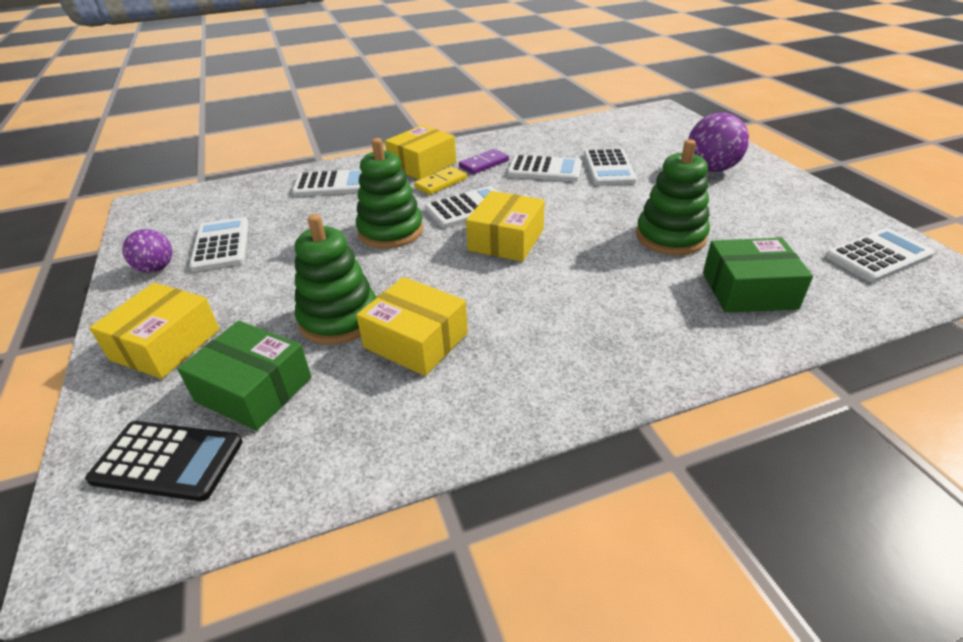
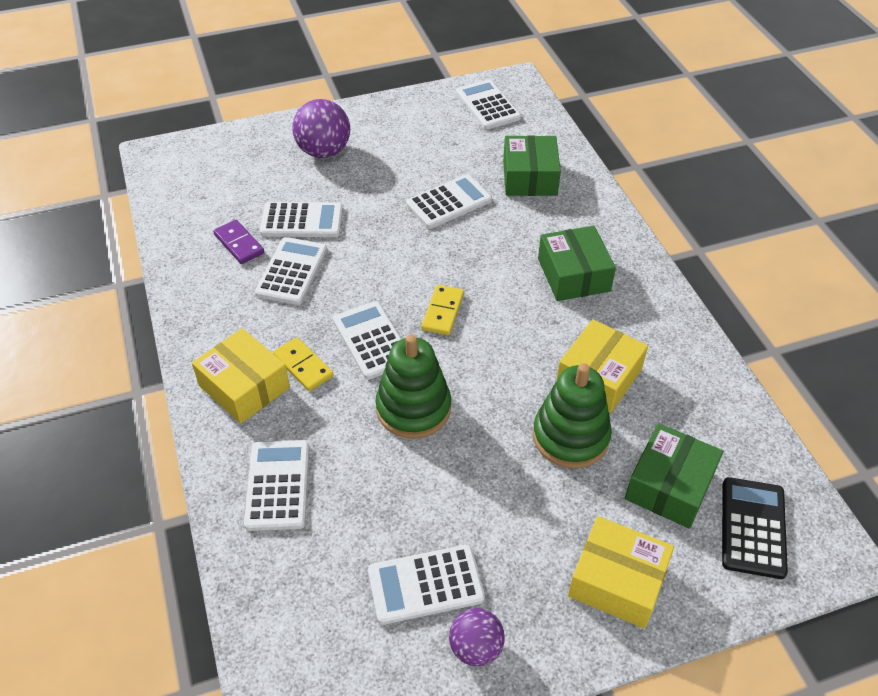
camera: 90 degrees left, 10 degrees up
purple domino [459,149,509,174] -> purple domino moved to [213,220,264,264]
yellow box [466,191,545,262] -> yellow domino [421,285,464,335]
green stacking toy [636,139,710,255] -> white calculator [406,174,492,229]
none -> green box [538,226,616,301]

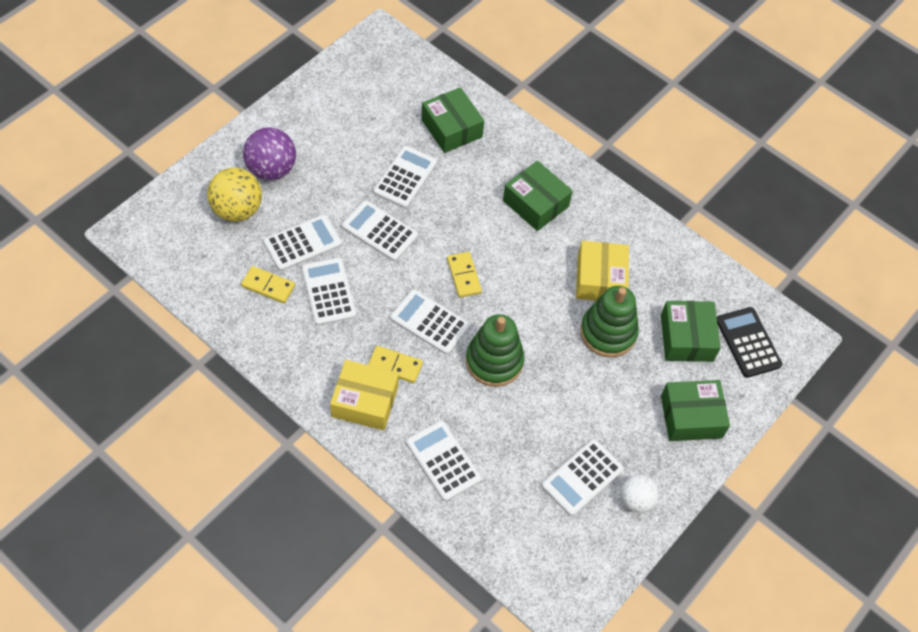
camera: 35 degrees left, 10 degrees up
purple domino [213,220,264,264] -> yellow domino [241,266,295,303]
purple ball [449,608,505,666] -> white ball [621,475,659,513]
white calculator [456,79,521,129] -> white calculator moved to [342,200,418,261]
yellow box [568,516,674,629] -> green box [661,380,730,441]
none -> yellow ball [207,168,262,222]

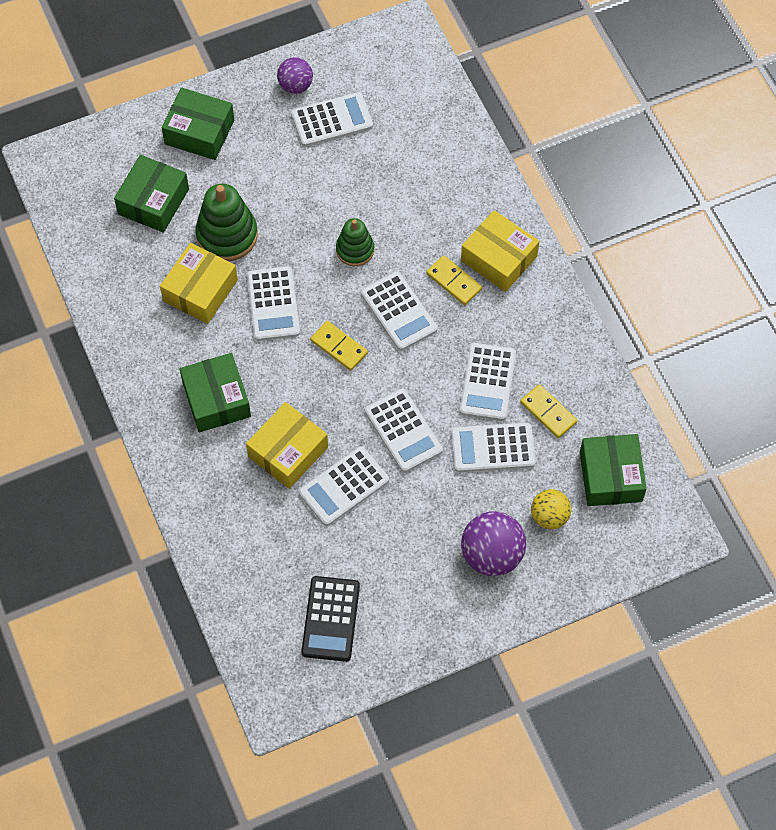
camera: 150 degrees left, 5 degrees up
yellow ball [207,168,262,222] -> yellow ball [531,489,571,529], size x0.63
white calculator [406,420,481,501] -> white calculator moved to [247,266,300,341]
green box [421,87,484,153] -> green box moved to [580,434,647,506]
yellow domino [447,252,482,298] -> yellow domino turned 60 degrees counterclockwise [310,321,368,371]
green stacking toy [466,314,525,387] -> green stacking toy [336,218,374,266], size x0.62
white ball [621,475,659,513] -> purple ball [277,57,313,94]
black calculator [717,307,782,378] -> black calculator moved to [301,576,360,662]
none -> yellow box [246,402,328,489]

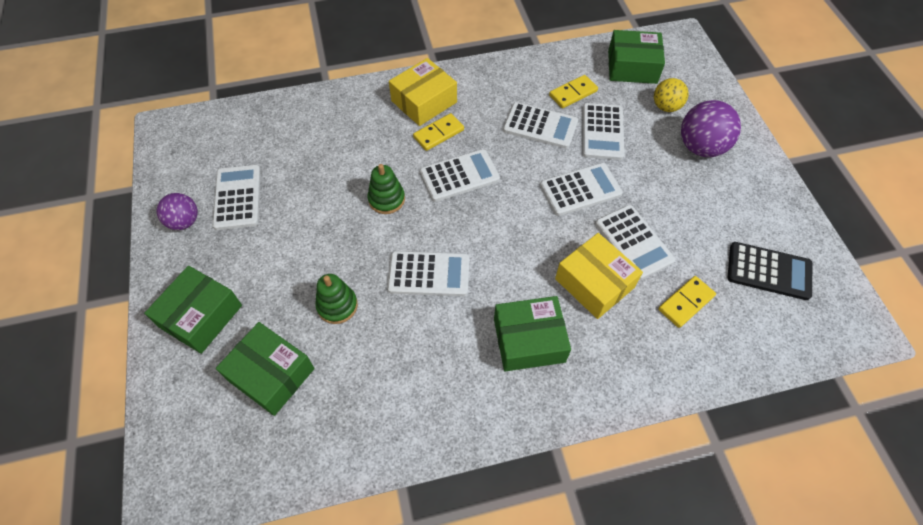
camera: 80 degrees left, 5 degrees down
yellow box [160,243,238,324] -> none
green stacking toy [195,184,258,261] -> green stacking toy [315,274,358,324], size x0.62
yellow domino [310,321,368,371] -> yellow domino moved to [658,276,716,328]

